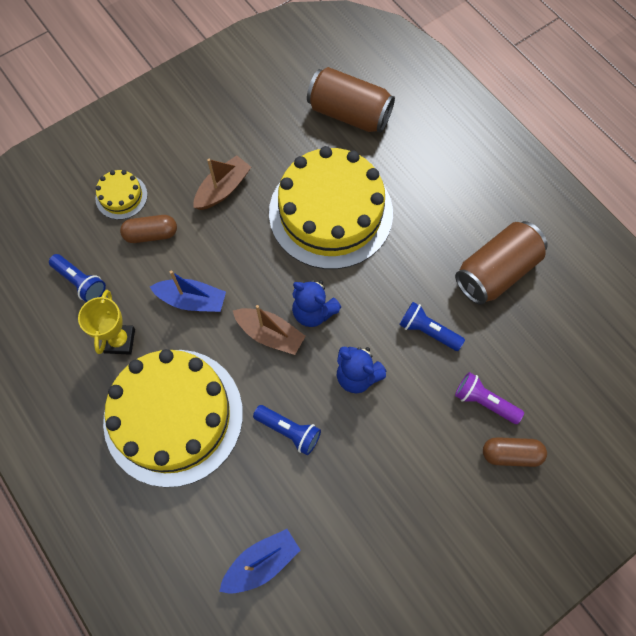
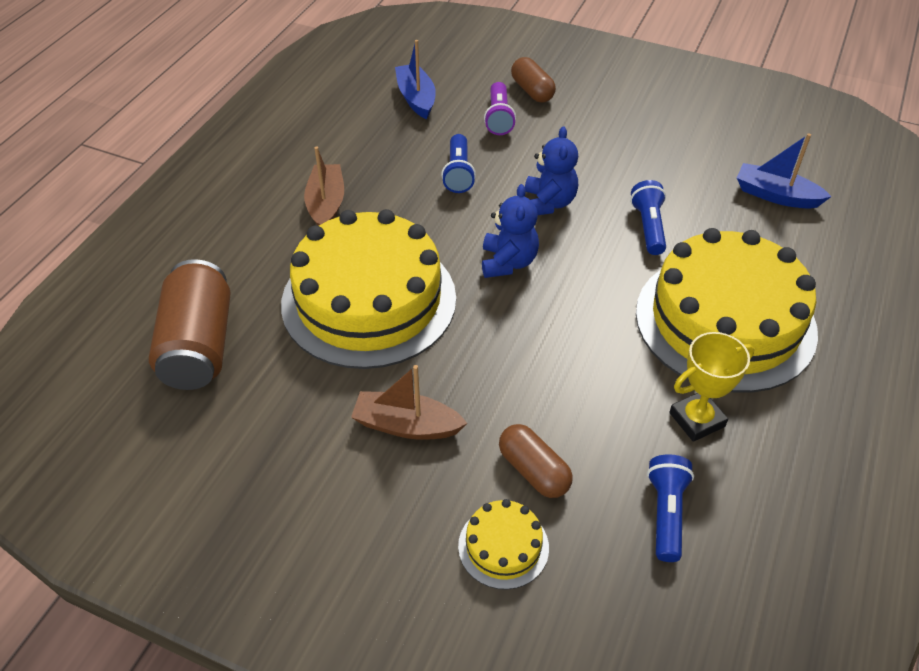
camera: 120 degrees left, 20 degrees down
blue boat [150,271,226,312] -> blue boat moved to [395,40,436,119]
brown boat [233,305,306,355] -> brown boat moved to [304,146,344,226]
brown can [455,221,548,305] -> none

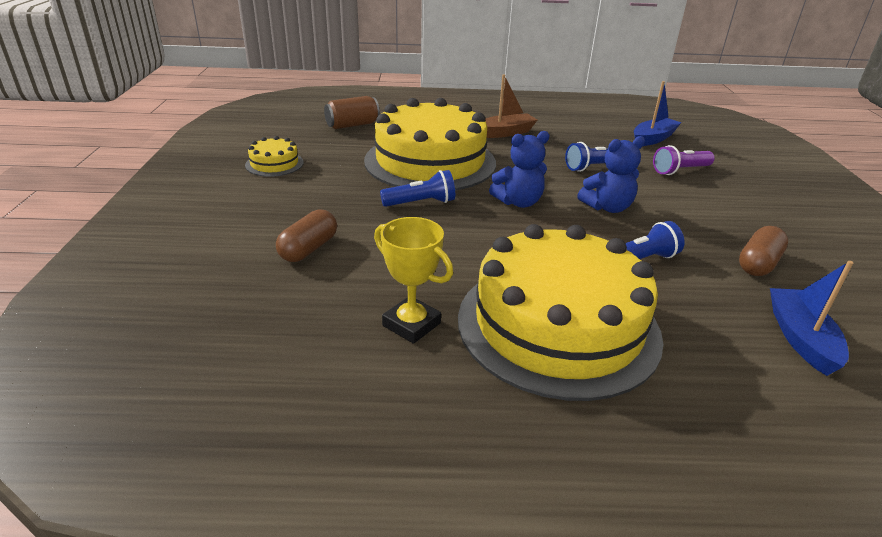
camera: 65 degrees right, 15 degrees down
brown can [149,259,231,390] -> brown can [324,96,380,129], size x0.64
brown boat [351,365,467,440] -> none
yellow cake [458,499,549,590] -> yellow cake moved to [245,136,304,177]
brown capsule [511,57,556,103] -> brown capsule moved to [739,226,788,276]
blue flashlight [647,454,694,562] -> blue flashlight moved to [380,170,455,207]

